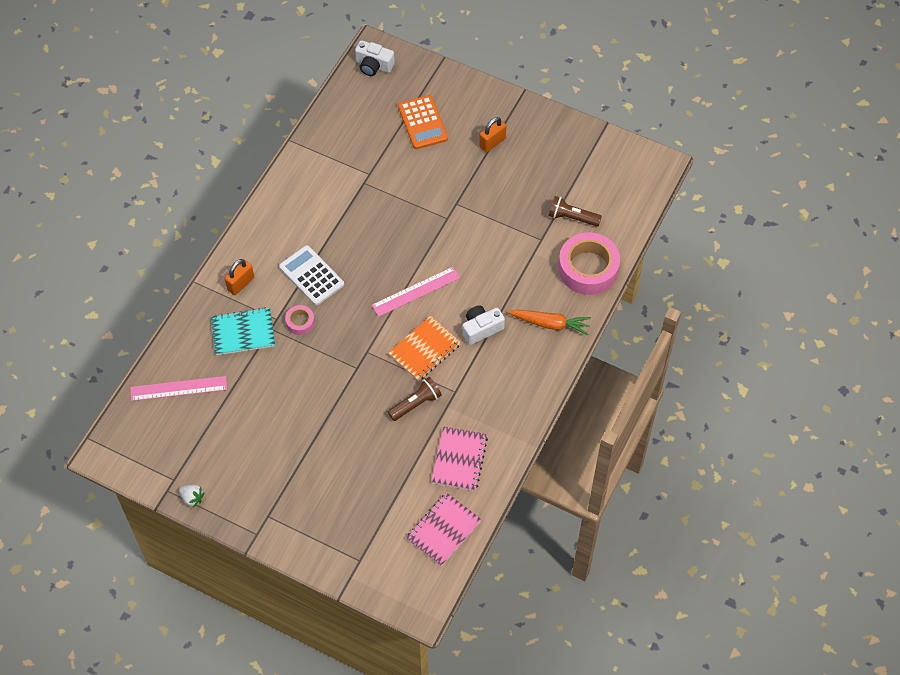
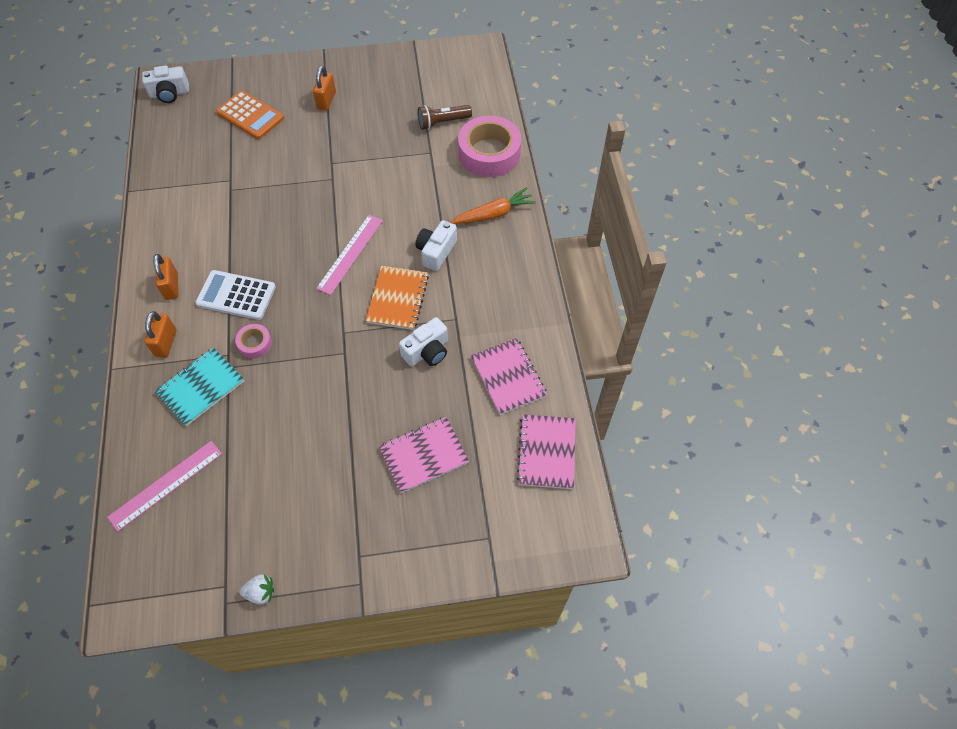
camera: 35 degrees left, 0 degrees up
brown flashlight [388,377,442,421] -> white camera [399,317,448,366]
none -> orange padlock [153,254,179,300]
none -> pink notebook [379,417,469,494]

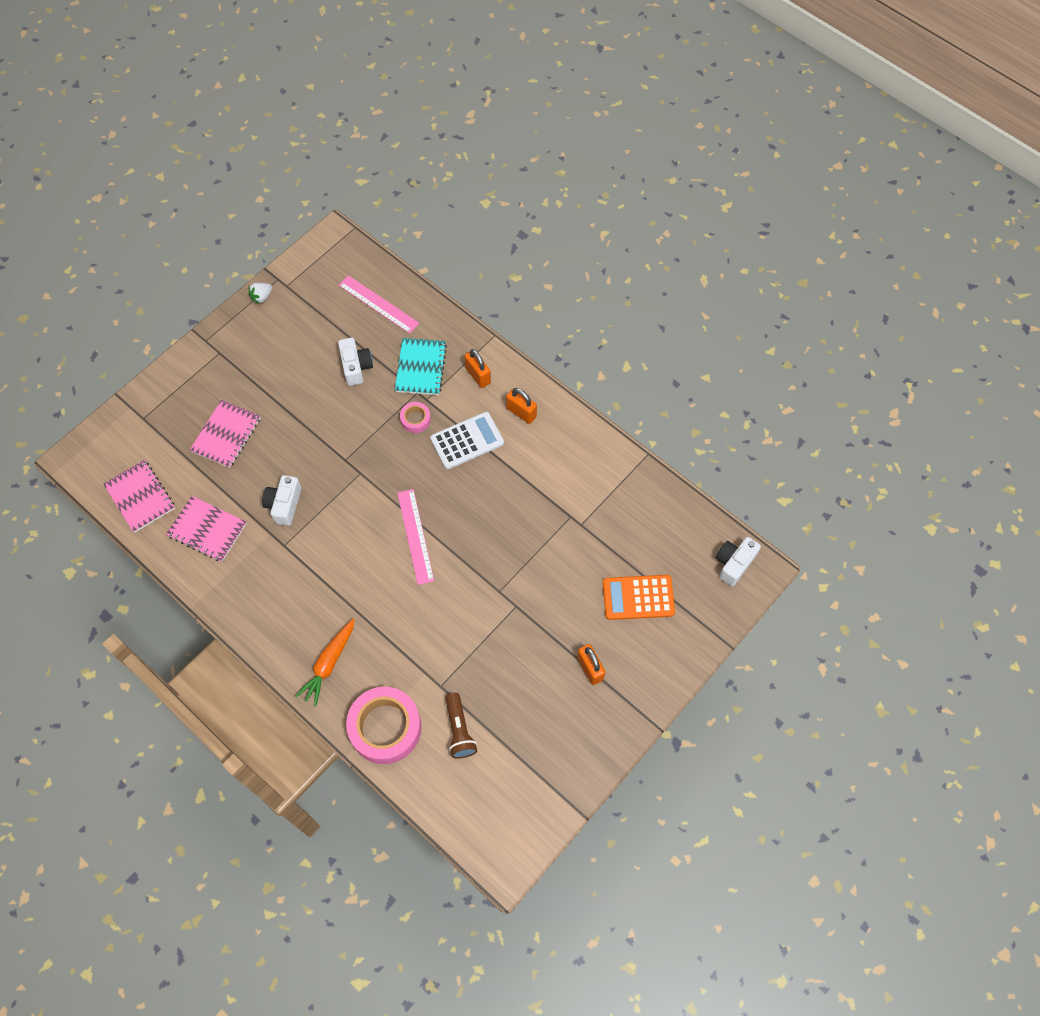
camera: 140 degrees right, 5 degrees up
pink ruler [107,441,222,532] -> pink ruler turned 60 degrees counterclockwise [339,275,419,334]
orange notebook [365,266,429,330] -> none
white camera [416,220,457,271] -> white camera moved to [338,338,373,386]
brown flashlight [418,105,472,130] -> brown flashlight turned 135 degrees clockwise [446,693,477,758]

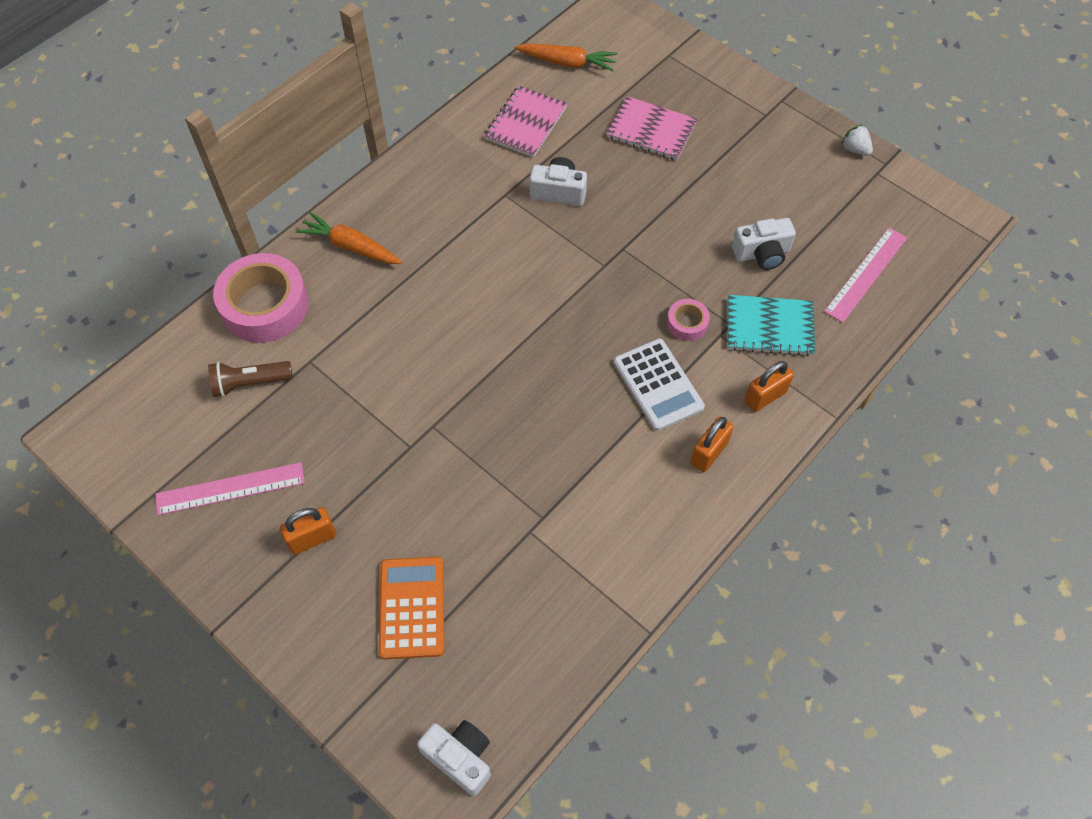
camera: 90 degrees right, 5 degrees down
pink notebook [104,460,175,533] -> orange carrot [515,44,617,71]
pink ruler [397,489,434,585] -> pink ruler moved to [155,462,305,515]

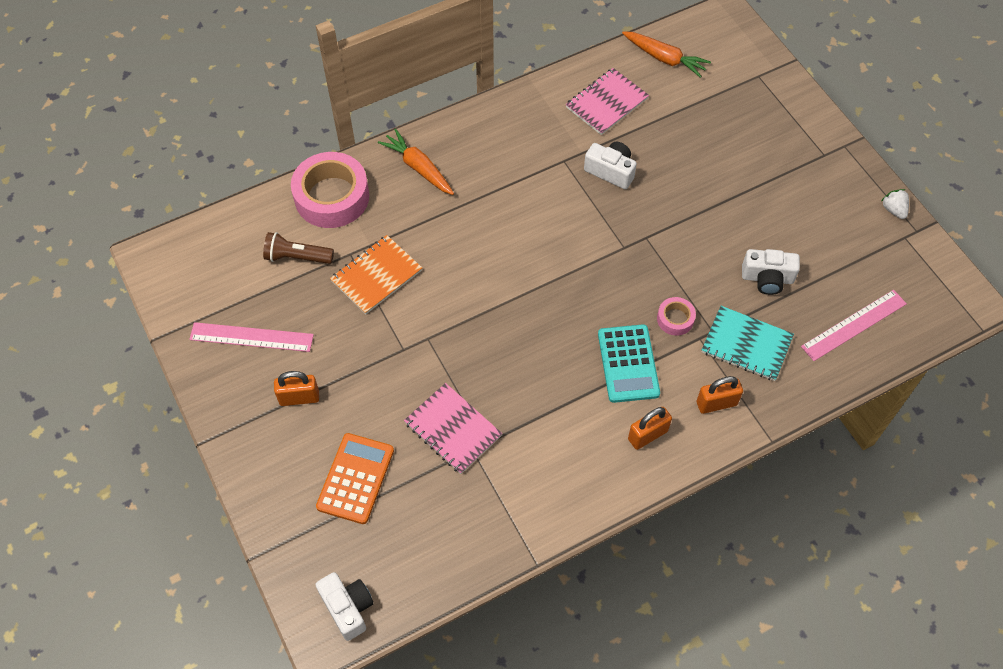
camera: 20 degrees right, 0 degrees up
pink notebook [606,96,698,160] -> pink notebook moved to [404,383,502,474]
white calculator [614,339,705,431] -> turquoise calculator [598,324,660,403]
none -> orange notebook [330,235,422,314]

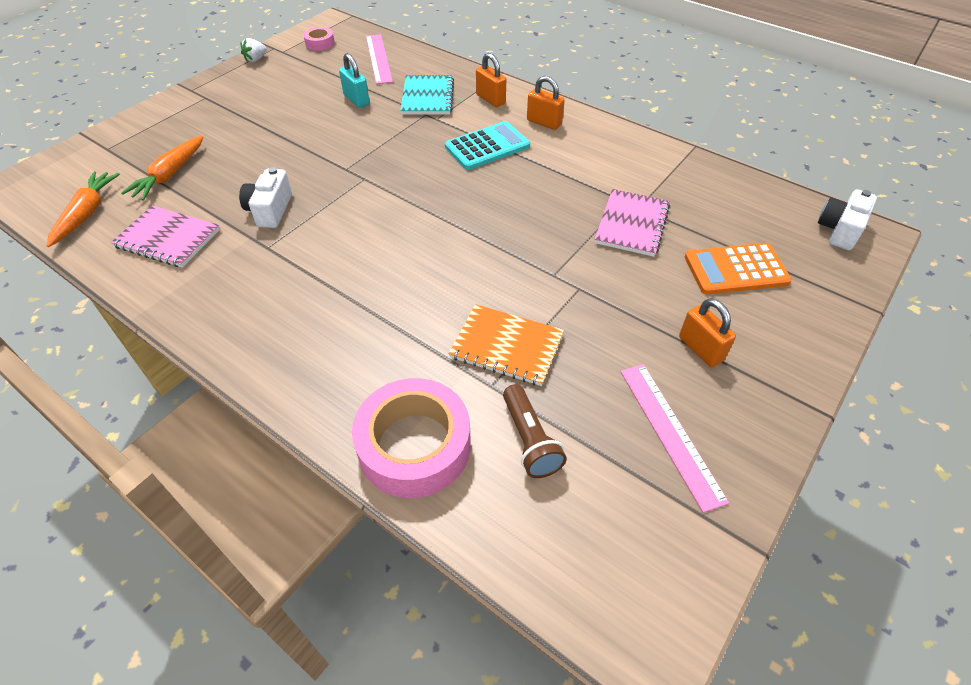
camera: 115 degrees left, 10 degrees down
orange carrot [378,129,454,195] -> orange carrot moved to [121,136,203,200]
pink tape [657,297,696,336] -> pink tape moved to [303,27,335,51]
white camera [742,249,800,295] -> turquoise padlock [339,53,370,108]
pink ruler [801,290,907,361] -> pink ruler turned 45 degrees clockwise [366,34,393,84]

